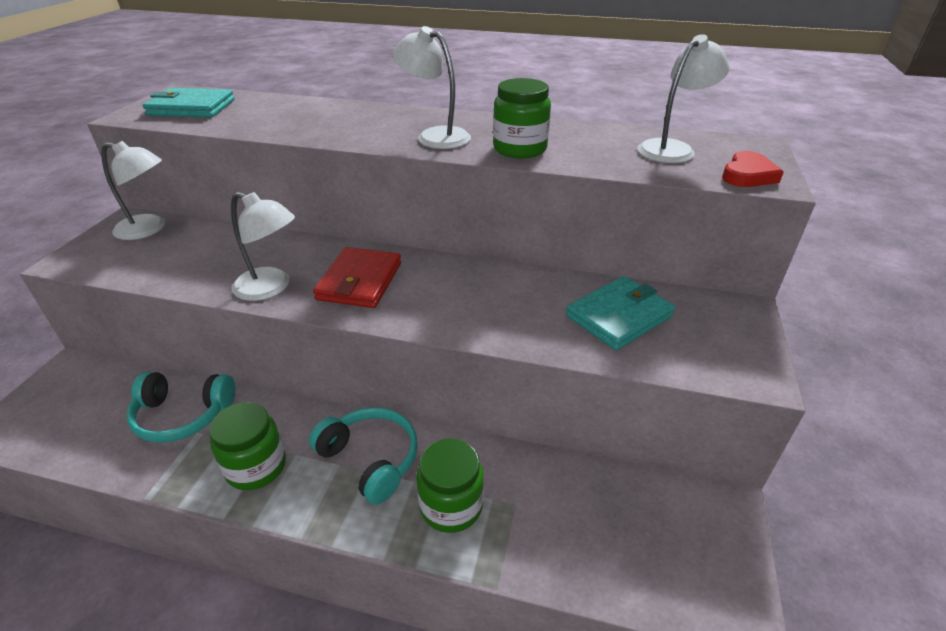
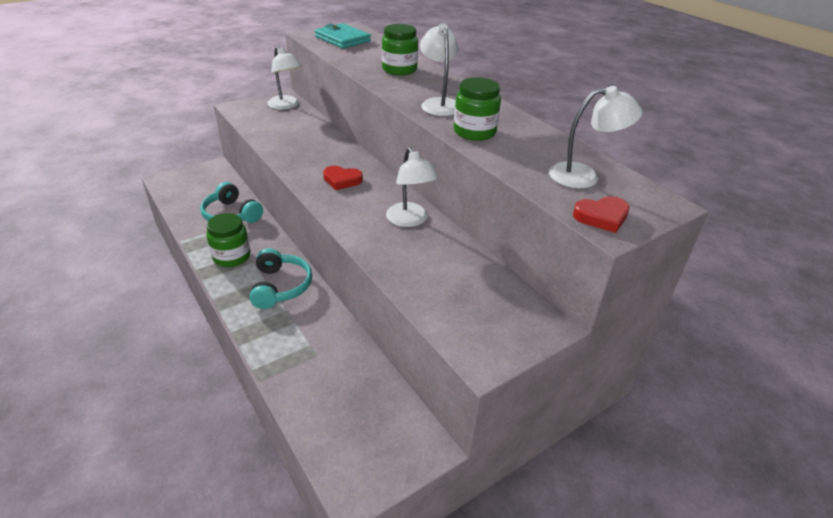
camera: 40 degrees right, 0 degrees up
white lamp [231,192,295,301] -> white lamp moved to [386,147,439,227]
red wallet [313,247,401,308] -> red heart [323,166,363,190]
green jar [416,438,484,533] -> green jar moved to [382,24,418,75]
turquoise wallet [566,276,675,350] -> none

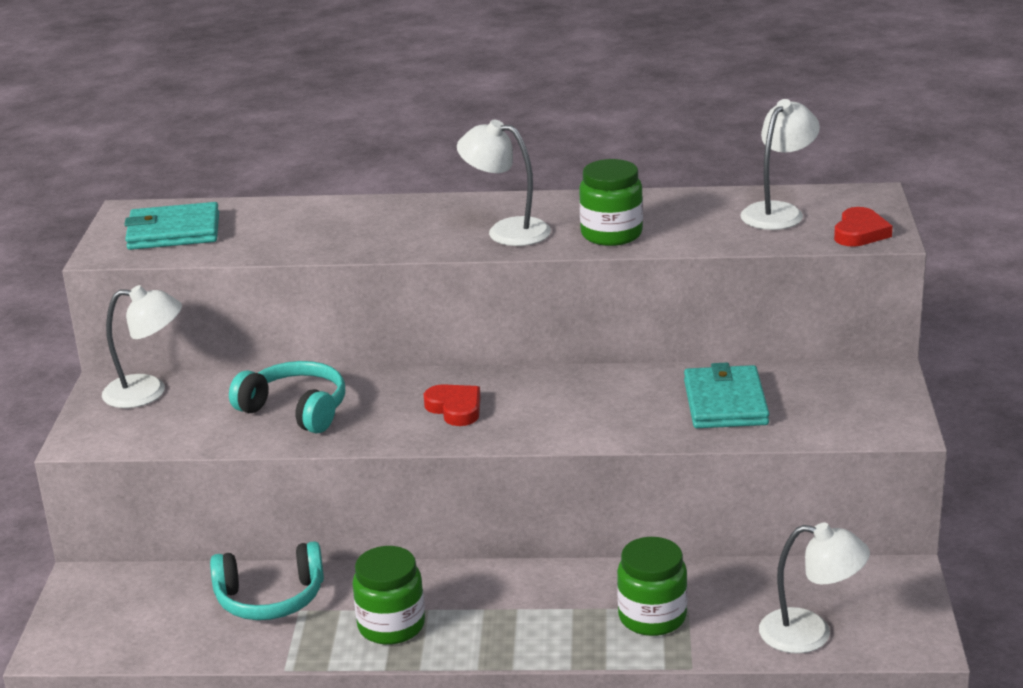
camera: 50 degrees left, 10 degrees down
turquoise headphones [249,248,312,309] -> turquoise headphones moved to [229,361,345,433]
red heart [323,166,363,190] -> red heart turned 90 degrees counterclockwise [424,384,481,426]
green jar [382,24,418,75] -> green jar moved to [617,537,687,636]
white lamp [386,147,439,227] -> white lamp moved to [759,523,870,654]
none -> turquoise wallet [684,363,769,428]

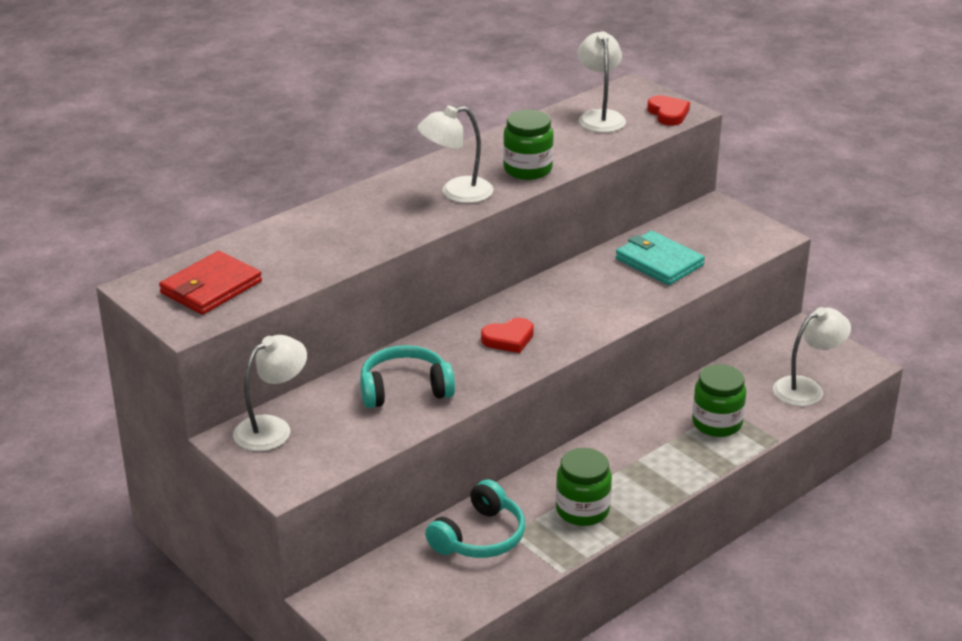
camera: 45 degrees left, 5 degrees up
turquoise wallet [124,202,219,250] -> red wallet [159,251,262,315]
red heart [424,384,481,426] -> red heart turned 150 degrees clockwise [481,318,534,353]

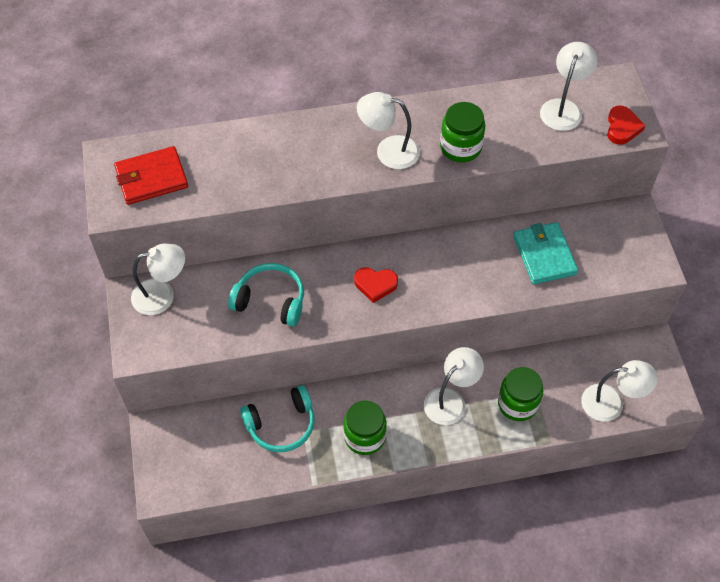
camera: 30 degrees right, 25 degrees up
none -> white lamp [424,347,484,425]

